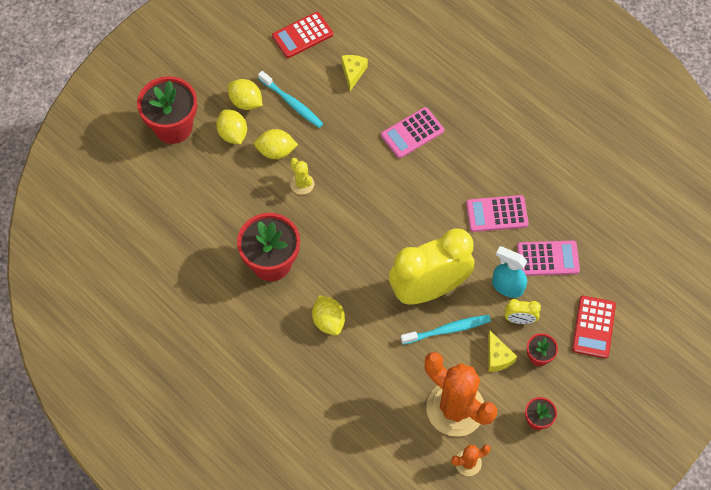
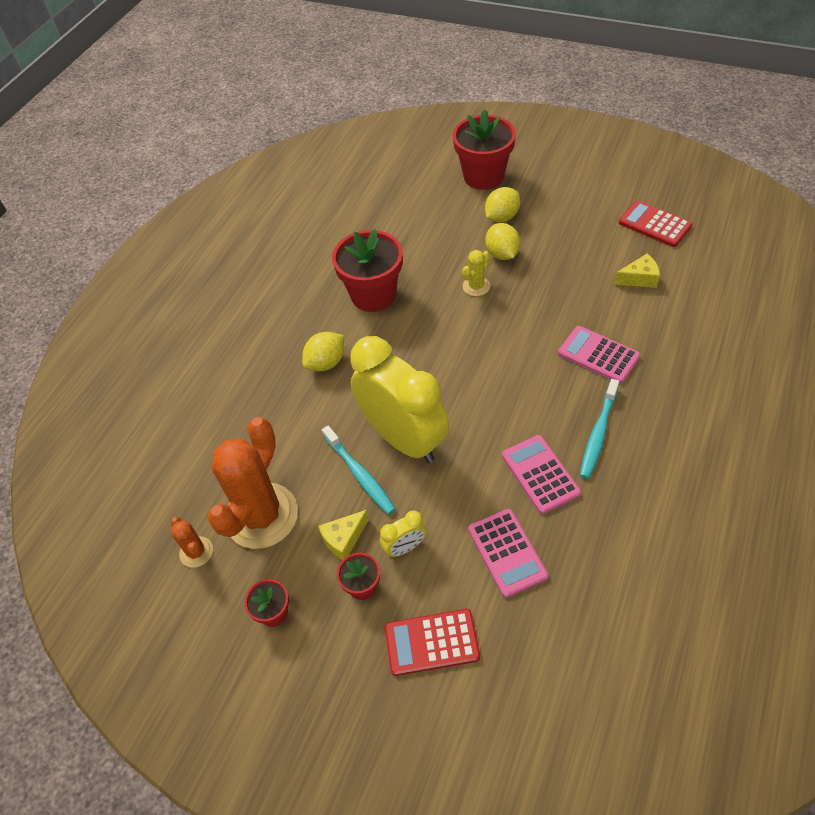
camera: 75 degrees right, 10 degrees down
yellow lemon [228,79,262,110] -> none
turquoise toothbrush [258,71,324,128] -> turquoise toothbrush moved to [580,379,619,479]
turquoise spray bottle [492,246,527,298] -> none
yellow clock [505,299,541,324] -> yellow clock turned 105 degrees counterclockwise [380,511,426,557]

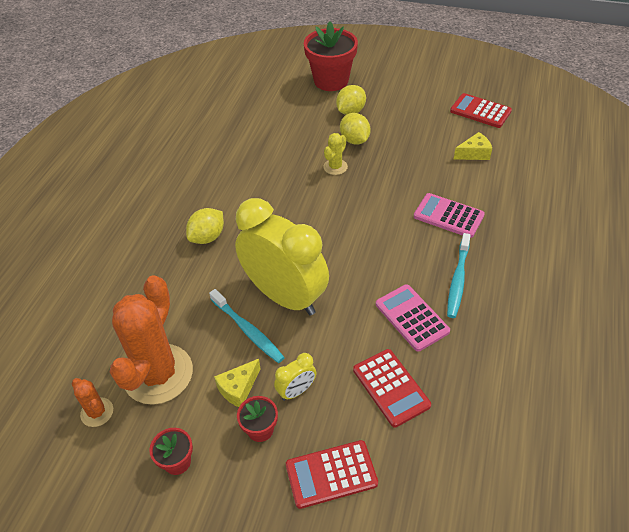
camera: 10 degrees left, 5 degrees down
red flower pot [332,229,403,312] -> none
pink calculator [468,509,548,598] -> red calculator [353,349,431,427]

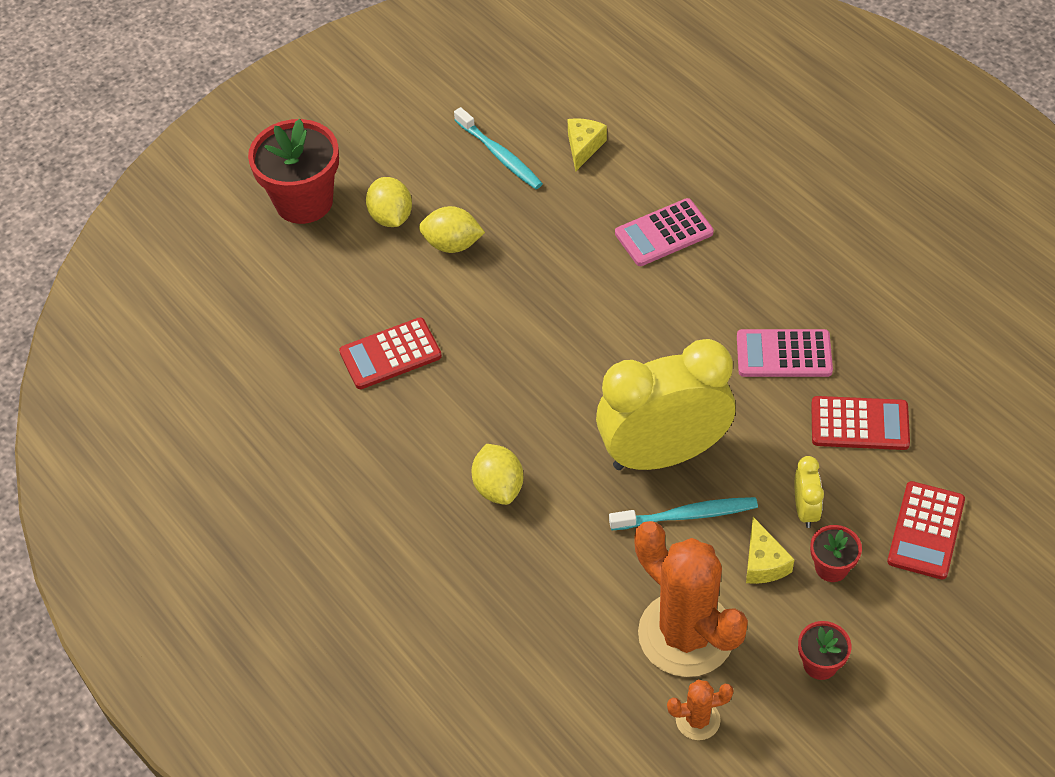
camera: 55 degrees left, 5 degrees up
yellow cactus [323,133,348,175] -> none
turquoise toothbrush [447,233,471,318] -> turquoise toothbrush moved to [454,107,543,189]
red calculator [450,93,512,128] -> red calculator moved to [339,317,442,389]

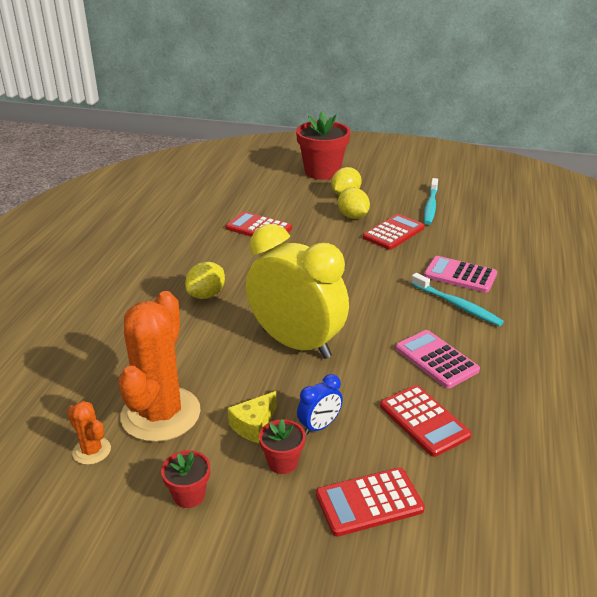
camera: 50 degrees right, 20 degrees down
yellow cheese [568,118,607,171] -> none
turquoise toothbrush [609,497,758,531] -> turquoise toothbrush moved to [411,273,504,326]
yellow clock [795,456,824,528] -> blue clock [297,374,343,435]
none -> red calculator [363,214,425,250]

